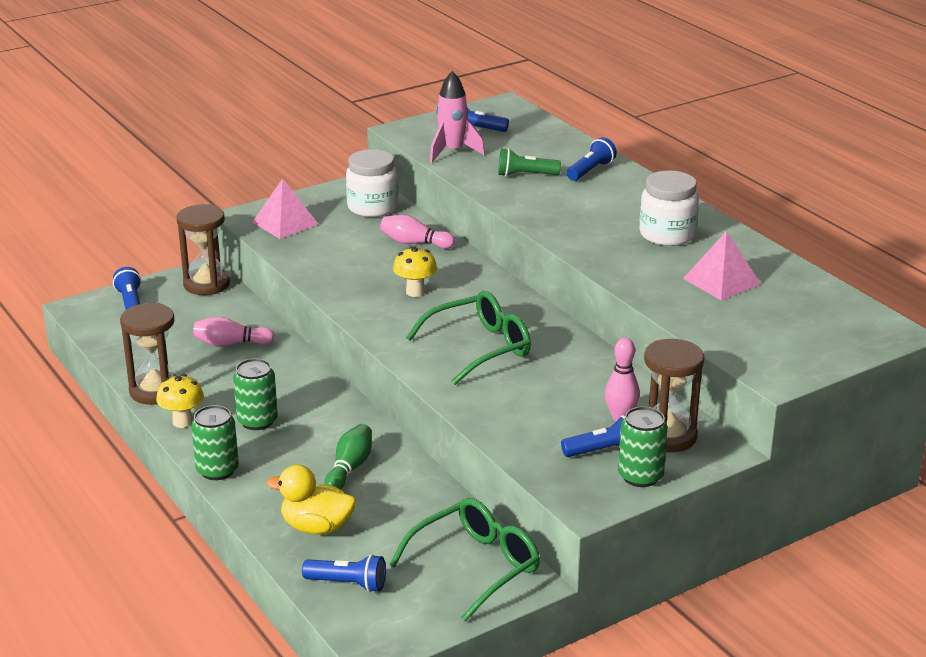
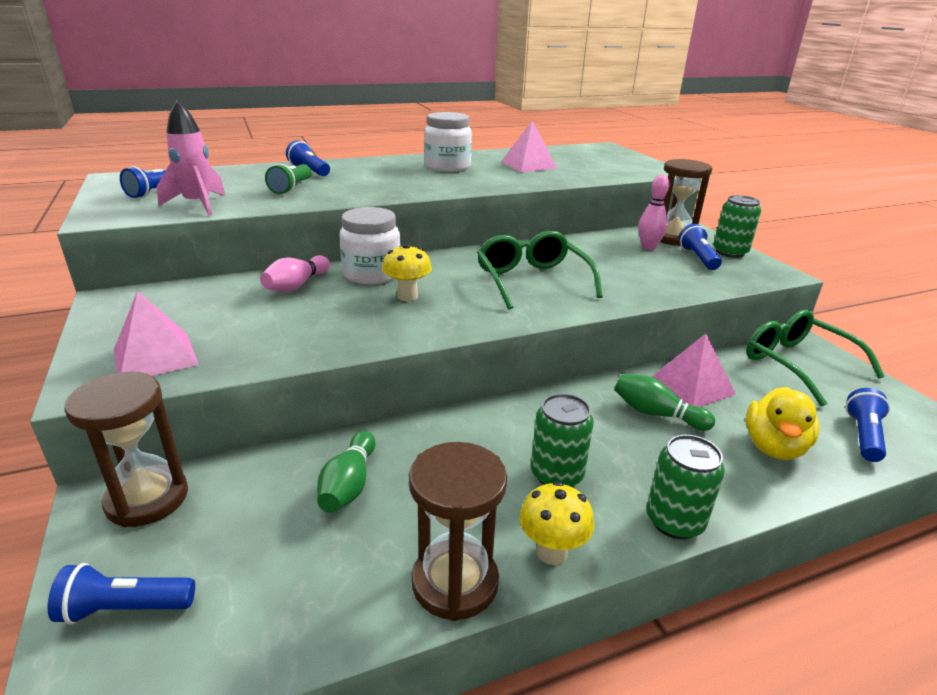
camera: 80 degrees left, 0 degrees up
pink bowling pin [193,316,274,347] -> green bowling pin [317,431,375,513]
white jar [346,149,398,217] -> white jar moved to [339,207,401,284]
none -> pink pyramid [652,333,736,407]

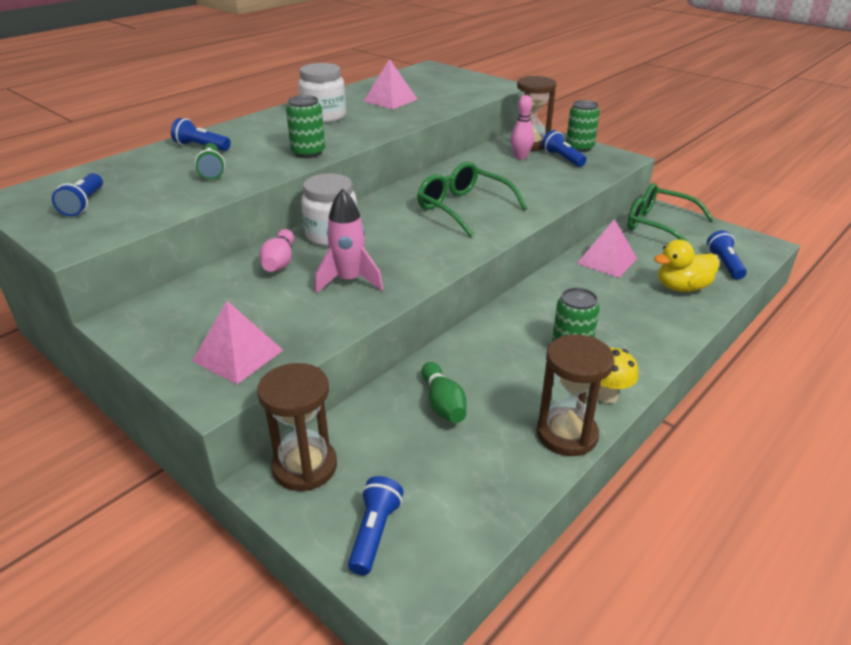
camera: 25 degrees left, 5 degrees up
blue flashlight [47,563,195,625] -> blue flashlight turned 135 degrees clockwise [348,476,404,575]
pink rocket [157,100,226,216] -> pink rocket moved to [315,189,383,294]
yellow mushroom [382,243,432,301] -> none
green bowling pin [614,374,715,431] -> none
green can [647,435,725,539] -> green can moved to [286,95,325,158]
yellow duck [746,387,819,460] -> yellow duck turned 75 degrees clockwise [654,239,720,292]

